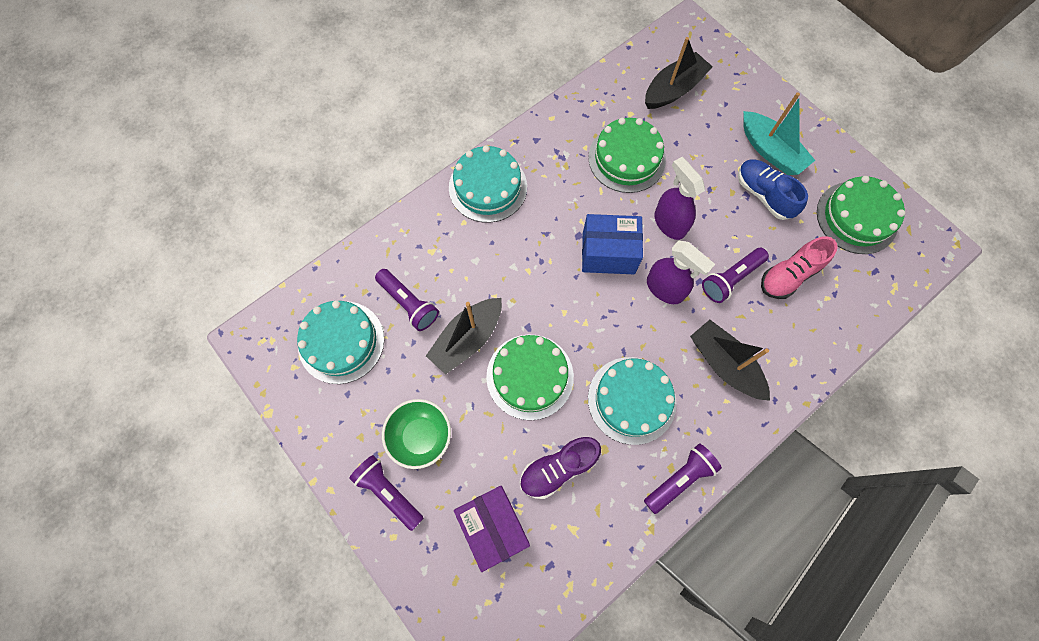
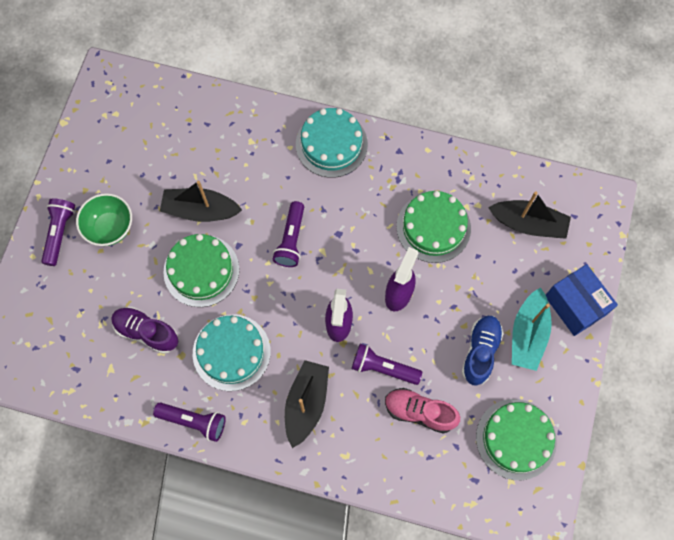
camera: 55 degrees right, 0 degrees up
turquoise cake [297,301,384,384] -> none
purple flashlight [375,269,439,331] -> purple flashlight moved to [273,201,304,267]
purple box [454,486,530,572] -> none
blue box [582,214,643,274] -> blue box moved to [546,264,618,336]

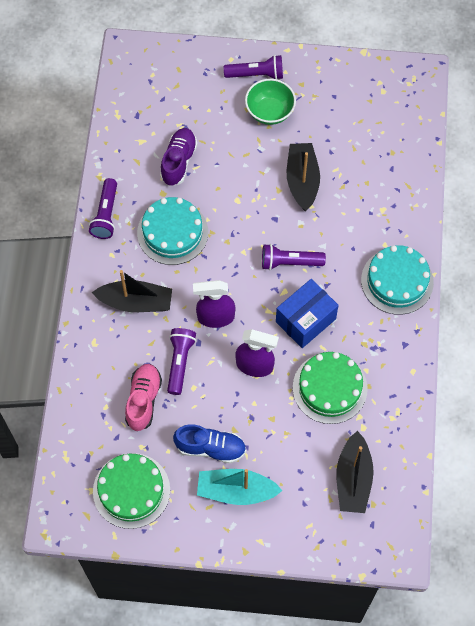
camera: 80 degrees right, 5 degrees down
green cake [163,234,239,307] -> none
blue box [546,264,618,336] -> blue box moved to [276,279,339,348]

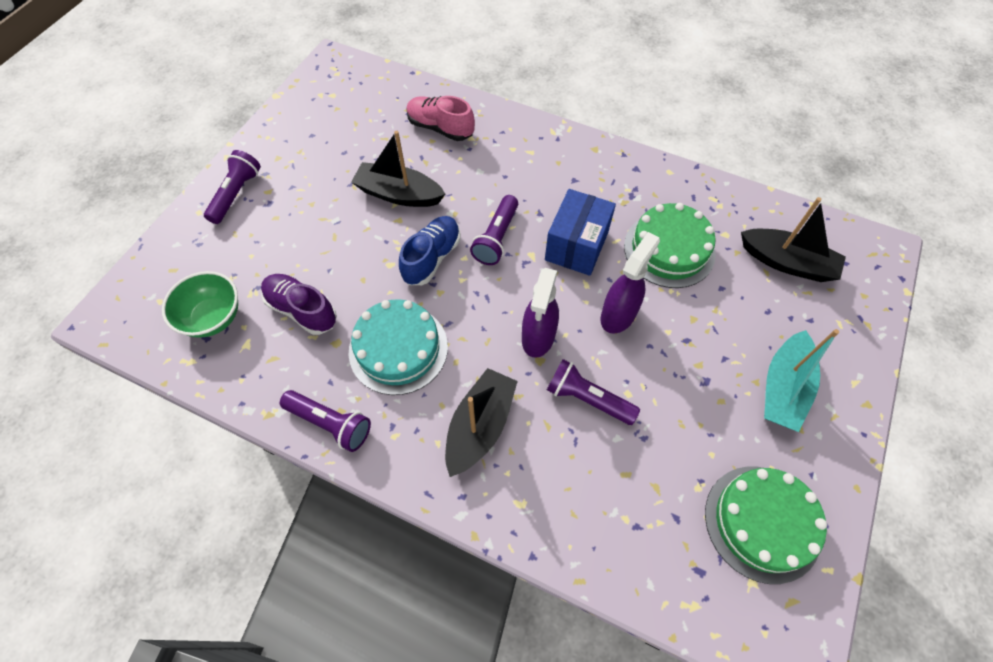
camera: 70 degrees left, 5 degrees down
pink shoe [125,364,162,431] -> pink shoe moved to [407,96,475,141]
blue shoe [173,424,246,463] -> blue shoe moved to [399,216,461,285]
green bowl [245,79,296,125] -> green bowl moved to [162,271,238,338]
blue box [276,279,339,348] -> blue box turned 45 degrees clockwise [545,189,616,276]
turquoise cake [361,245,434,315] -> none

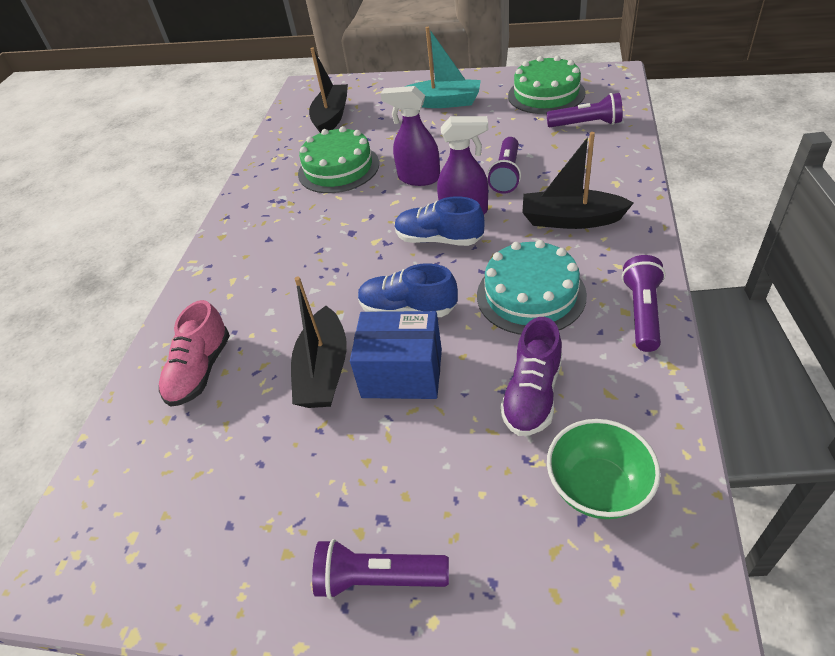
camera: 100 degrees left, 15 degrees down
purple flashlight [470,195,518,265] -> purple flashlight moved to [547,93,623,127]
blue box [545,189,616,276] -> blue box moved to [350,311,442,399]
none -> blue shoe [395,196,485,246]

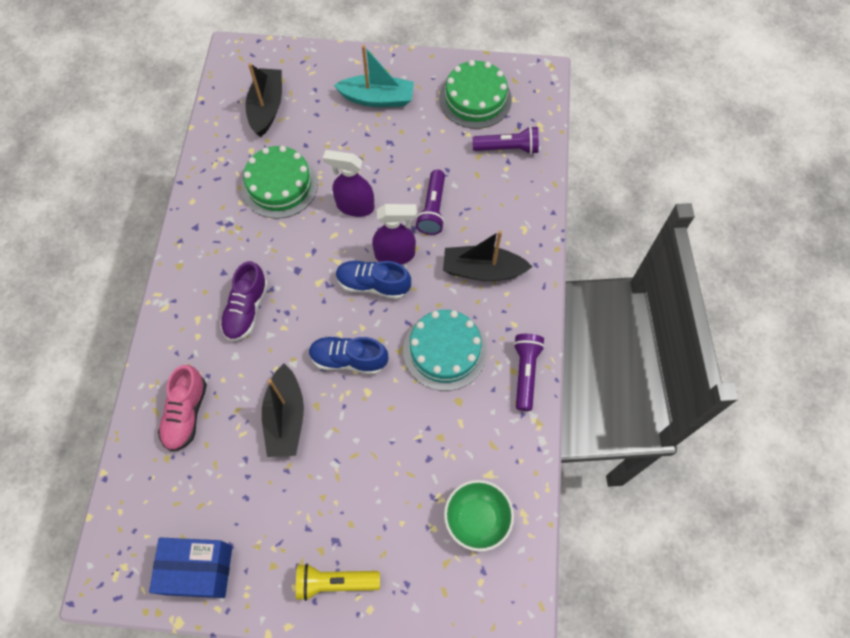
camera: 10 degrees left, 20 degrees up
purple flashlight [312,539,449,599] -> yellow flashlight [296,564,380,601]
blue box [350,311,442,399] -> blue box moved to [149,537,232,598]
purple shoe [500,317,562,436] -> purple shoe moved to [220,261,268,341]

